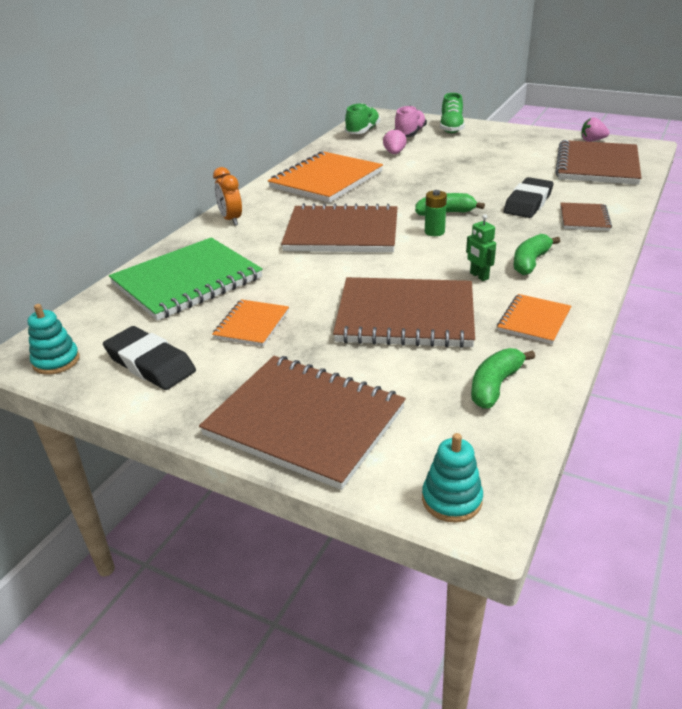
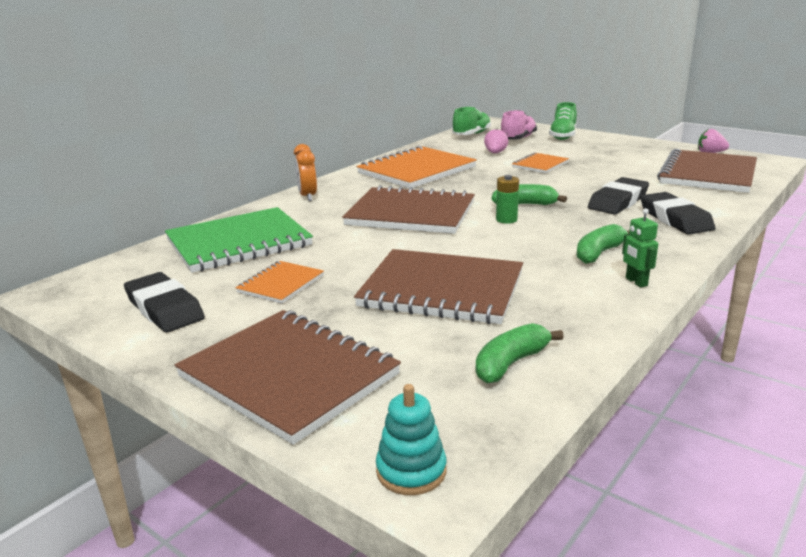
camera: 10 degrees right, 10 degrees down
turquoise stacking toy [28,304,80,375] -> none
green robot [466,214,496,281] -> green robot moved to [622,208,658,287]
orange notebook [497,294,571,344] -> orange notebook moved to [512,152,569,173]
brown notebook [560,202,612,231] -> black eraser [640,192,716,235]

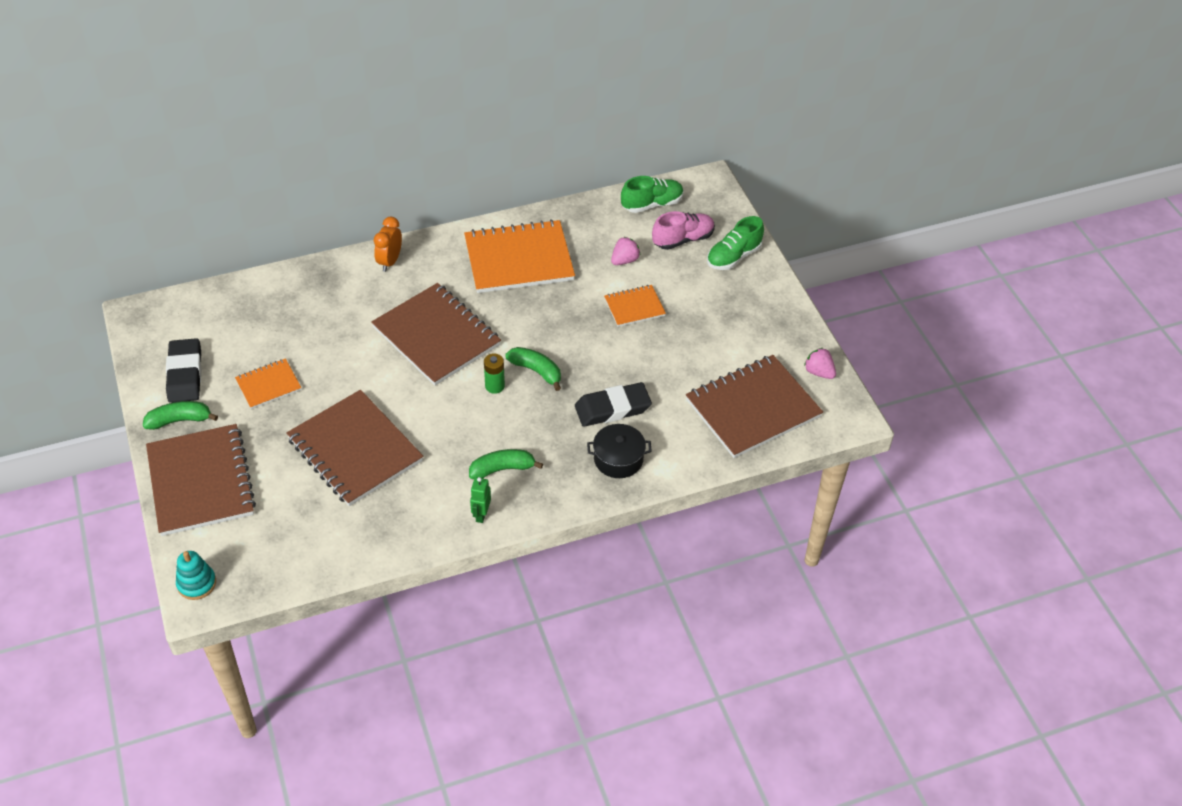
camera: 30 degrees right, 25 degrees up
green notebook [165,207,313,273] -> none
green banana [476,323,564,383] -> green banana moved to [143,401,218,430]
black eraser [640,192,716,235] -> black pot [587,424,652,478]

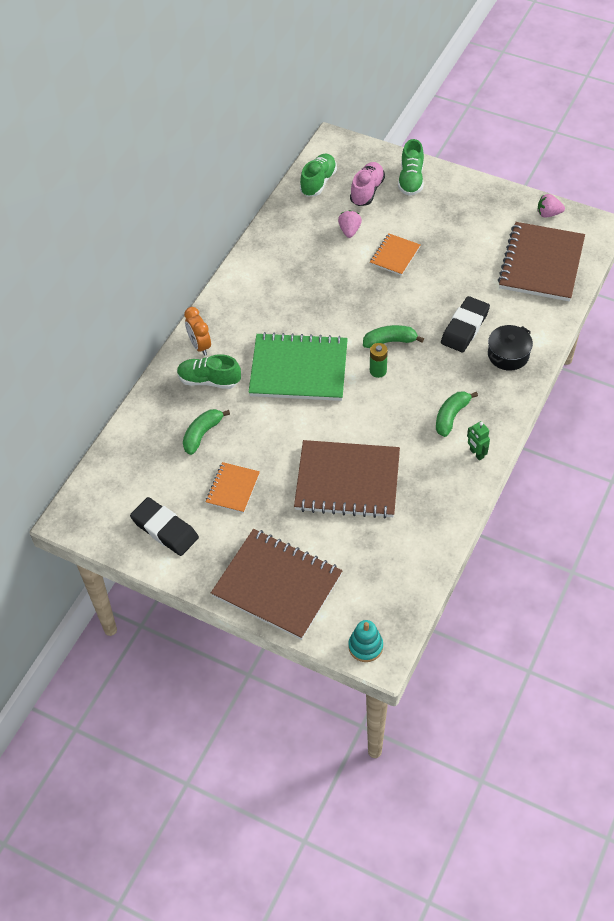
camera: 40 degrees left, 5 degrees up
green banana [143,401,218,430] -> green banana moved to [183,409,230,455]
brown notebook [371,283,501,386] -> green notebook [249,332,348,401]
orange notebook [464,219,575,293] -> none
none -> green shoe [177,354,241,389]

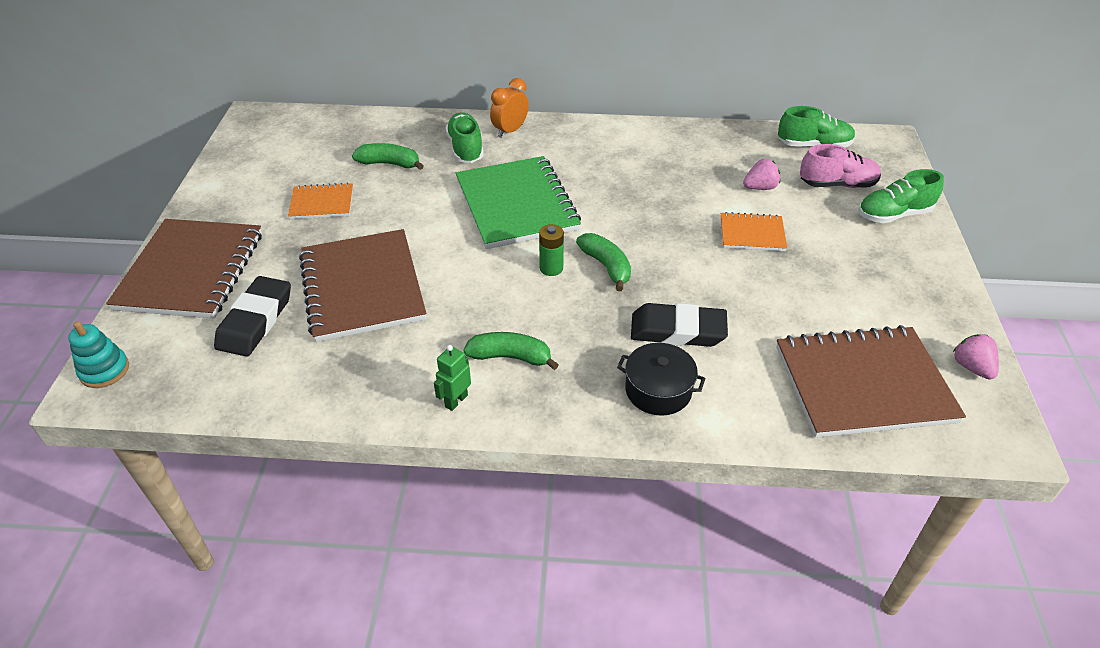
camera: 65 degrees right, 10 degrees down
black eraser [130,497,199,556] -> black eraser moved to [214,276,291,357]

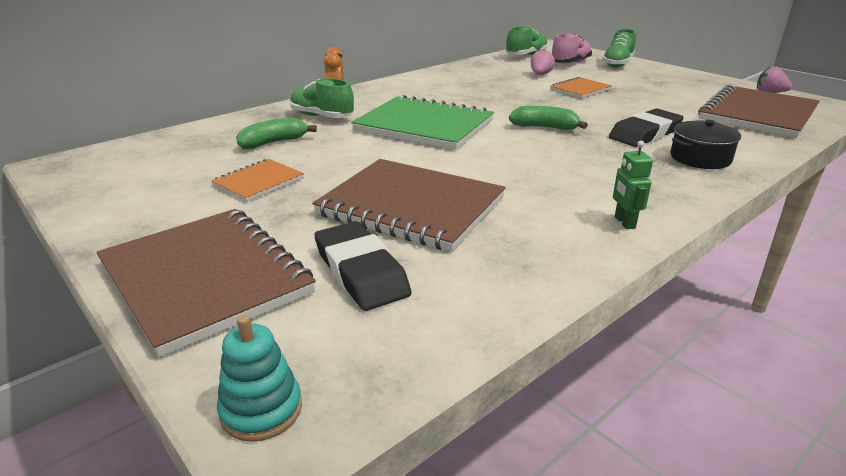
camera: 45 degrees left, 15 degrees down
green banana [464,332,559,370] -> none
green battery [539,224,564,276] -> none

